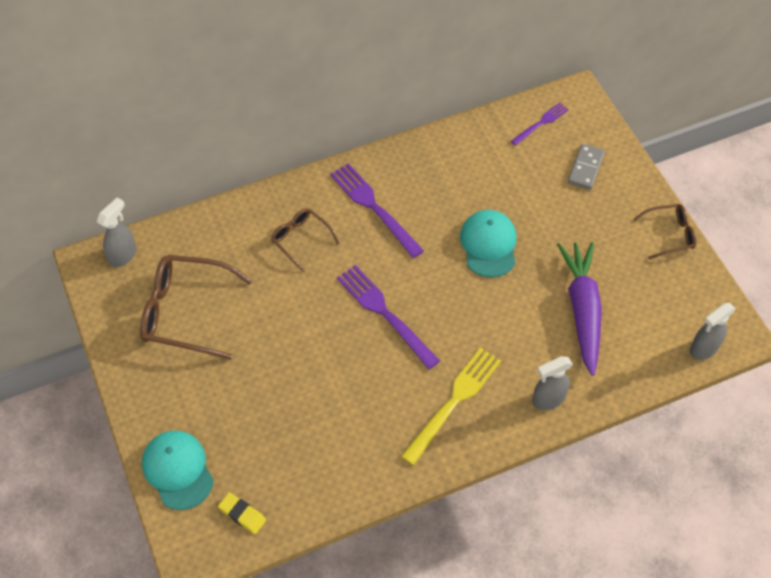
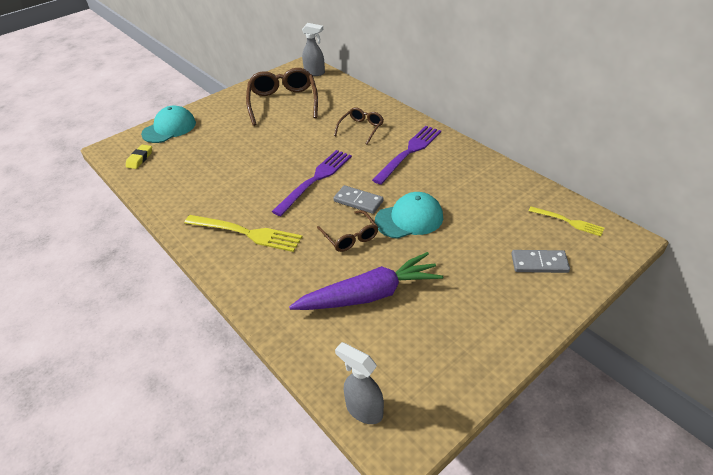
camera: 75 degrees right, 15 degrees down
purple fork [511,102,569,145] -> yellow fork [529,207,604,236]
grey spray bottle [532,356,573,410] -> none
brown glasses [633,204,696,259] -> brown glasses moved to [317,210,378,252]
none -> grey domino [333,185,383,214]

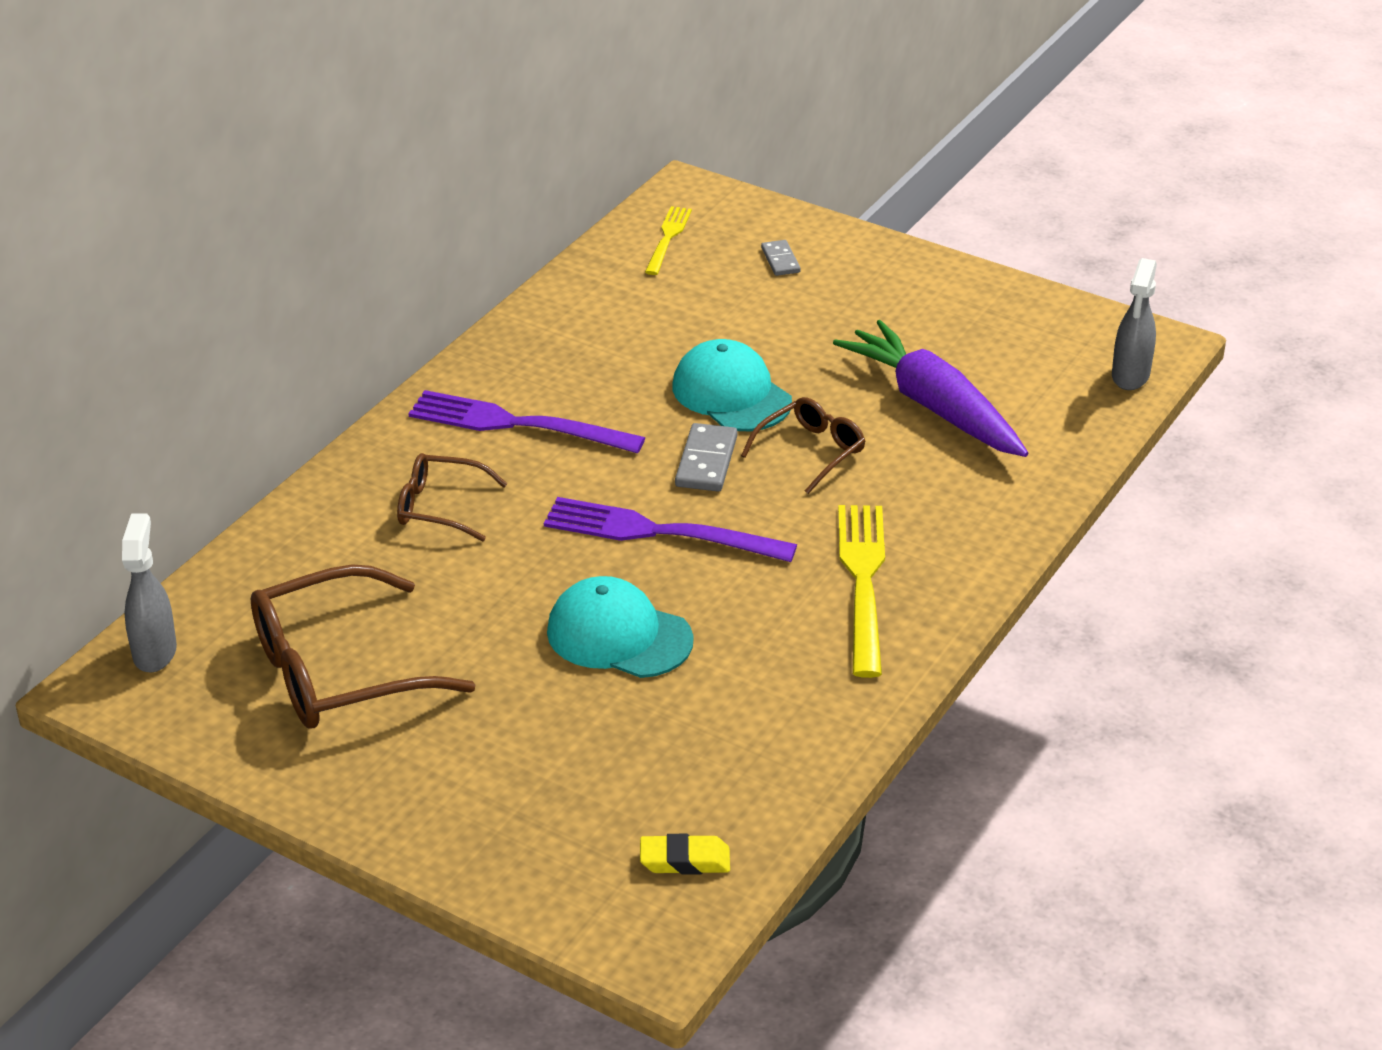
camera: 110 degrees left, 5 degrees down
turquoise cap [141,105,196,143] -> turquoise cap moved to [547,576,694,678]
grey domino [511,250,570,273] -> grey domino [761,240,800,276], size x0.63

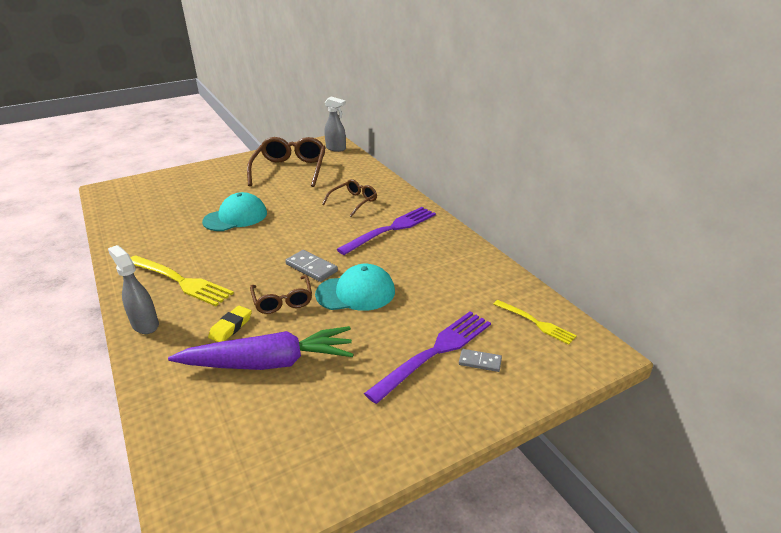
camera: 120 degrees right, 5 degrees down
purple fork [544,497,797,562] -> purple fork moved to [364,311,491,404]
yellow eraser [640,834,730,875] -> yellow eraser moved to [208,306,252,342]
grey spray bottle [1112,258,1157,390] -> grey spray bottle moved to [108,245,159,334]

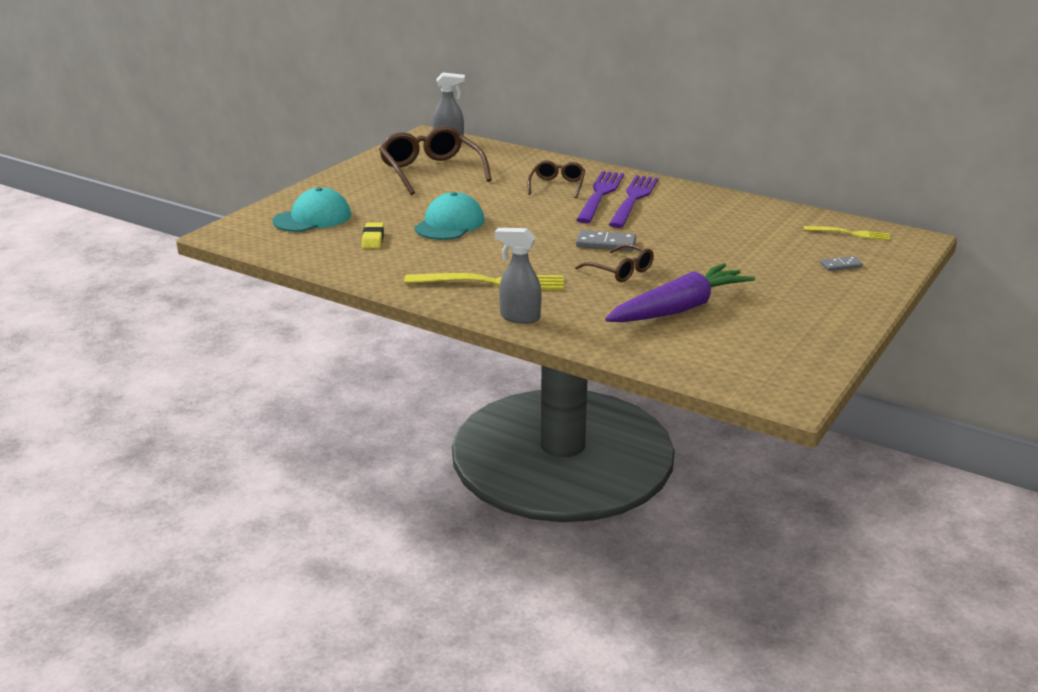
camera: 30 degrees left, 5 degrees down
yellow eraser [208,306,252,342] -> yellow eraser moved to [362,222,384,248]
turquoise cap [315,264,395,311] -> turquoise cap moved to [273,187,351,232]
purple fork [364,311,491,404] -> purple fork moved to [576,171,624,223]

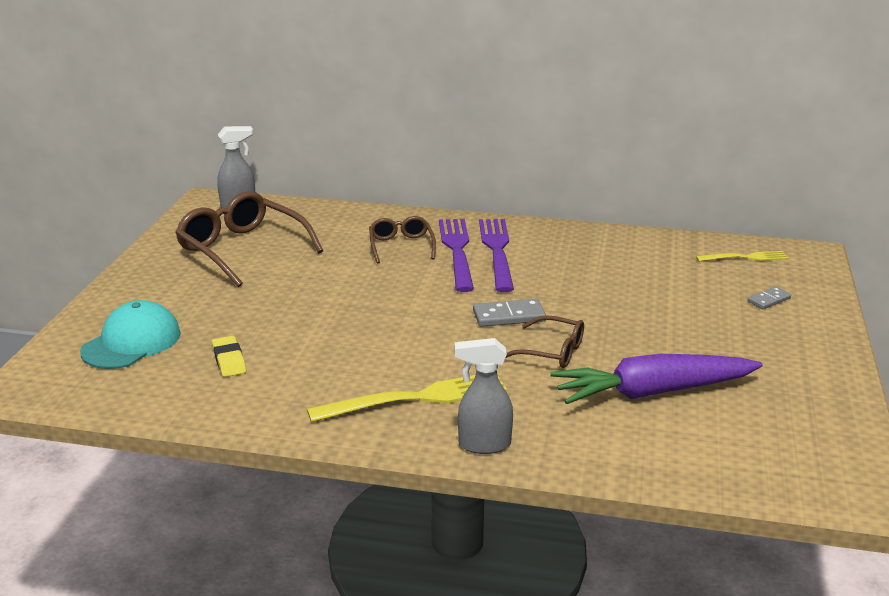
camera: 20 degrees left, 0 degrees up
turquoise cap [415,192,485,240] -> none
purple carrot [605,263,755,322] -> purple carrot turned 135 degrees counterclockwise [550,354,763,404]

